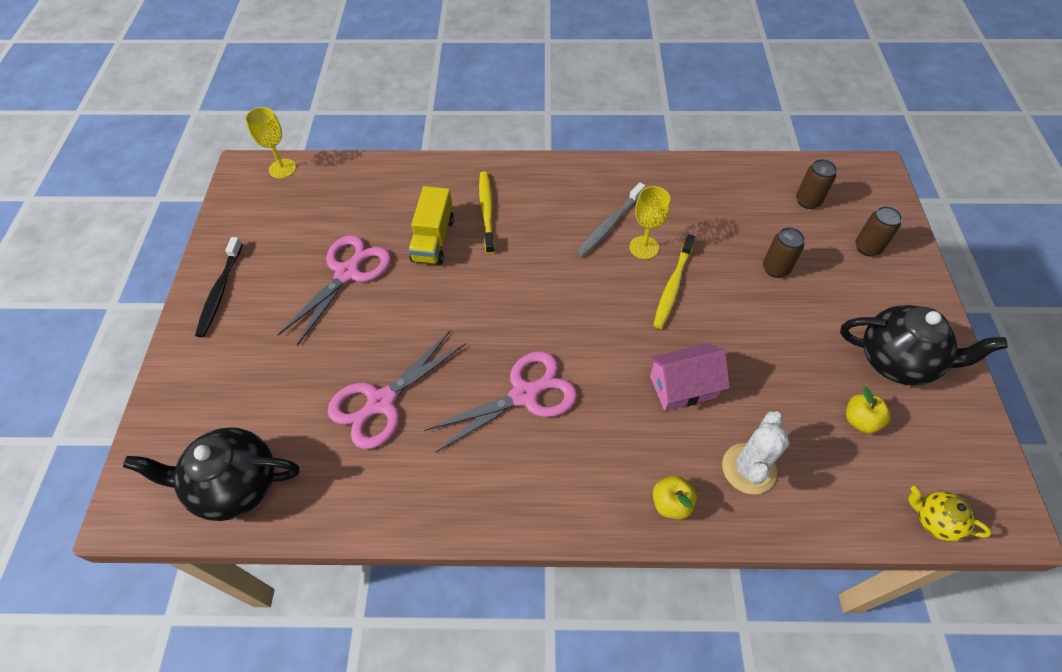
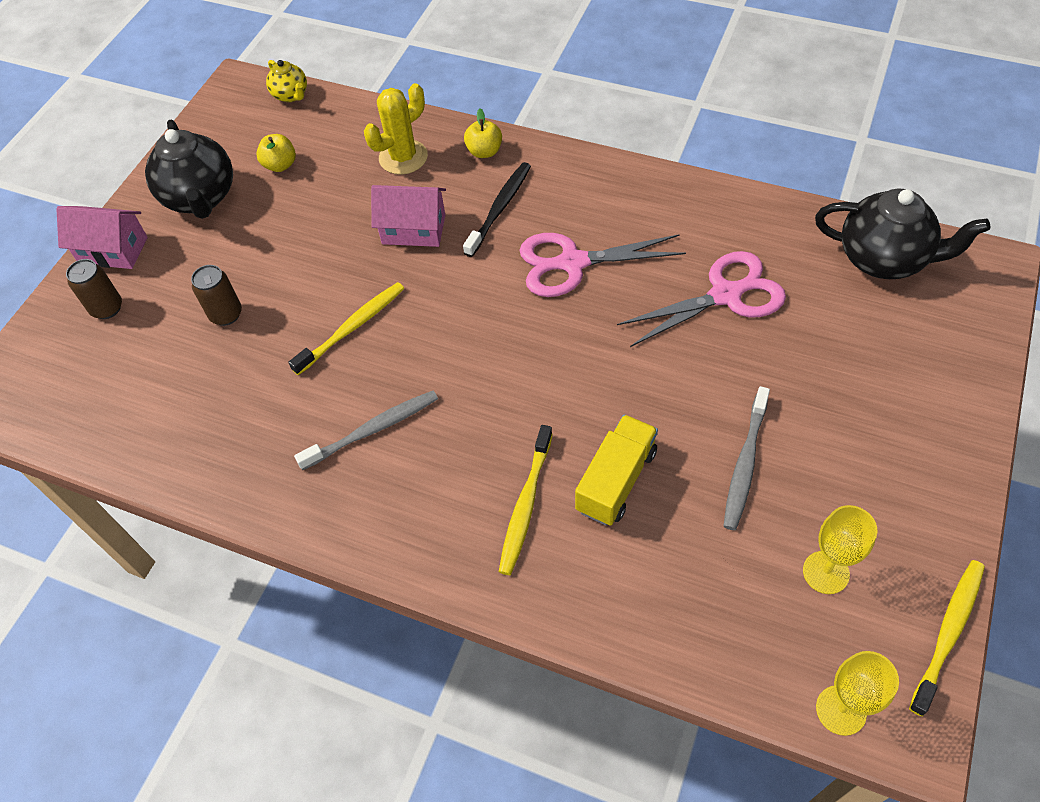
camera: 155 degrees left, 0 degrees up
black toothbrush [195,237,243,337] -> black toothbrush moved to [463,162,531,257]
pink scissors [278,235,391,346] -> grey toothbrush [724,386,770,530]
yellow goblet [629,186,670,259] -> yellow goblet moved to [803,505,877,594]
white cactus [722,411,790,494] -> yellow cactus [364,83,428,175]
brown can [796,159,837,209] -> none
black teapot [840,305,1008,385] -> black teapot turned 150 degrees counterclockwise [145,120,233,219]
none -> pink house [56,206,148,269]
none -> yellow toothbrush [909,560,985,716]

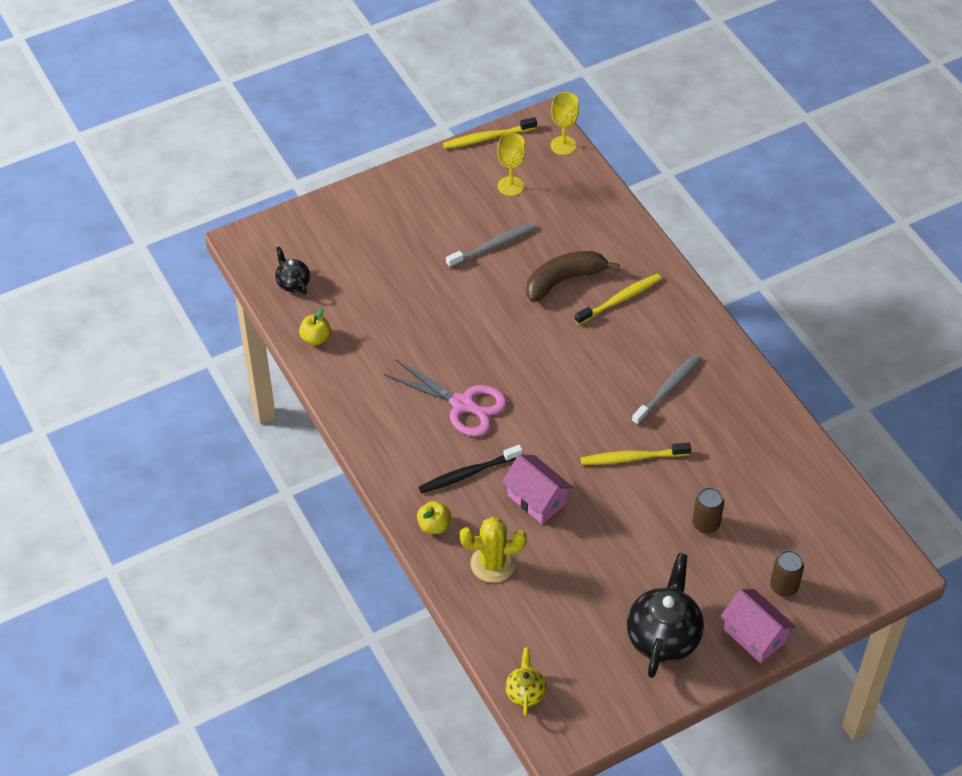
camera: 145 degrees left, 5 degrees down
yellow apple [256,134,296,172] -> yellow apple moved to [299,307,331,345]
grey toothbrush [294,391,438,470] -> grey toothbrush turned 120 degrees clockwise [632,354,701,425]
yellow truck [575,415,658,526] -> brown banana [526,251,620,302]
pink scissors [617,251,786,347] -> none
black teapot [815,188,990,279] -> black teapot [275,246,310,295], size x0.52

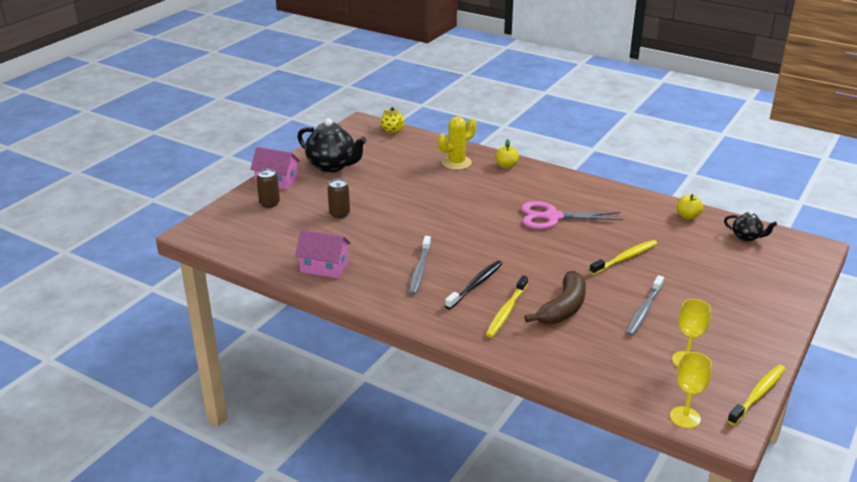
camera: 150 degrees right, 20 degrees down
black toothbrush [419,445,523,493] -> black toothbrush moved to [445,260,503,309]
pink house [502,454,574,524] -> pink house moved to [295,230,351,279]
yellow toothbrush [580,443,691,465] -> yellow toothbrush moved to [590,240,657,275]
black teapot [627,553,704,678] -> black teapot turned 45 degrees counterclockwise [297,118,367,172]

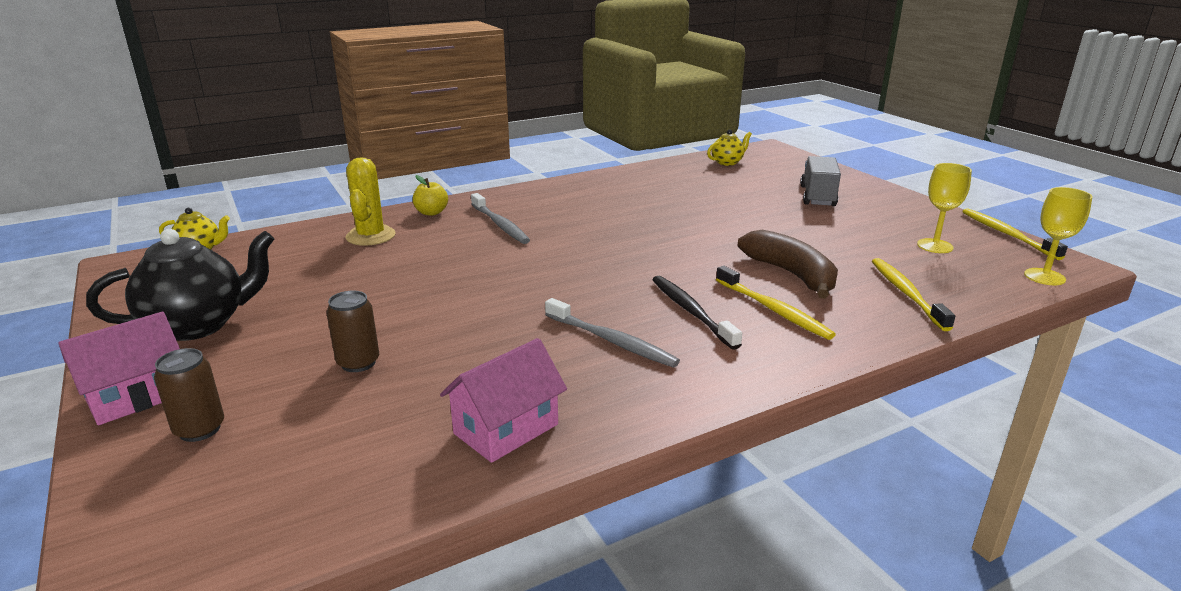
camera: 60 degrees left, 5 degrees down
pink scissors [521,201,623,229] -> none
yellow toothbrush [590,240,657,275] -> yellow toothbrush moved to [872,258,956,331]
grey toothbrush [626,275,664,336] -> grey toothbrush moved to [471,193,530,244]
yellow apple [677,194,703,219] -> none
black teapot [724,211,777,242] -> yellow teapot [707,130,752,166]
none -> grey truck [800,156,841,206]

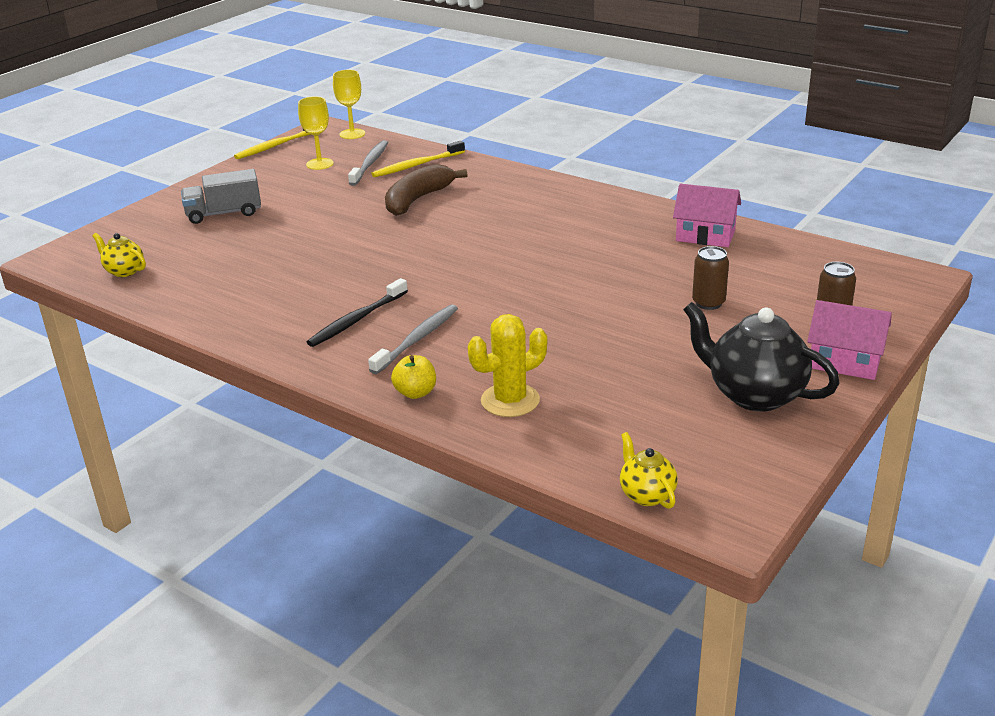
camera: 115 degrees left, 5 degrees up
grey toothbrush [545,298,680,367] -> grey toothbrush moved to [348,140,388,186]
black toothbrush [652,276,742,350] -> black toothbrush moved to [307,278,408,347]
yellow toothbrush [716,266,836,340] -> none

